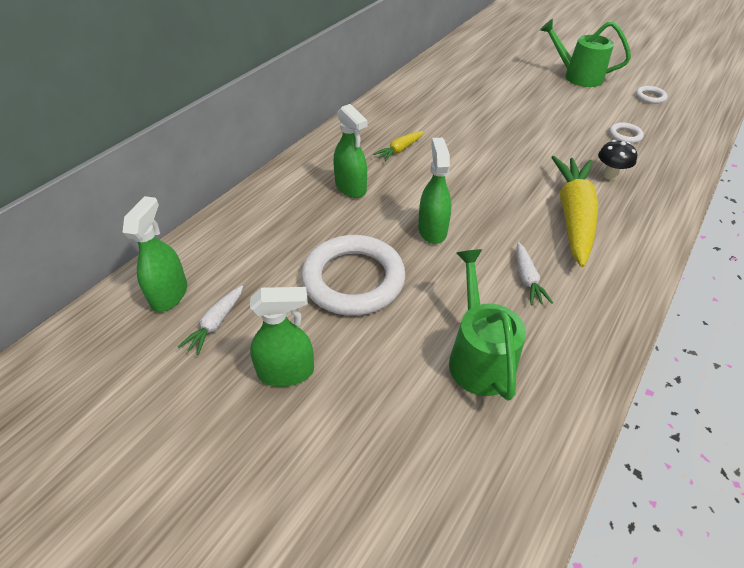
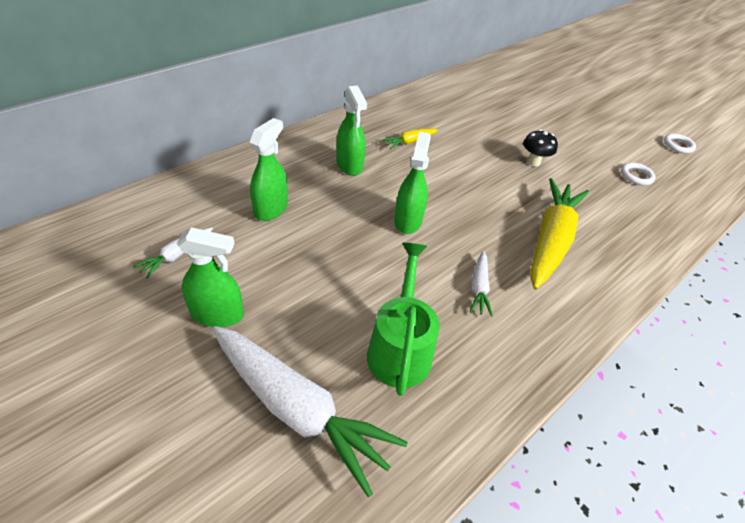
camera: 10 degrees right, 0 degrees up
green spray bottle [122,196,187,312] -> green spray bottle moved to [249,118,288,221]
white ring [301,235,406,316] -> none
green watering can [540,19,631,87] -> none
black mushroom [598,140,637,180] -> black mushroom moved to [523,129,558,166]
none -> white carrot [213,326,408,497]

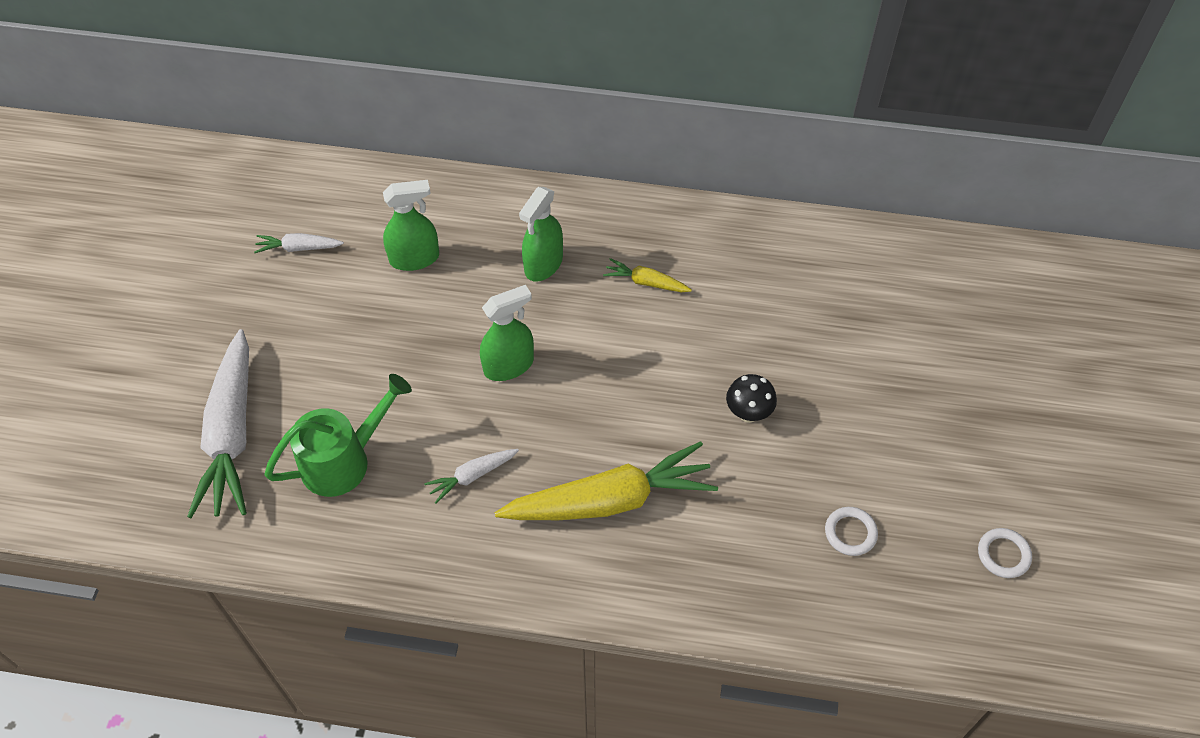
camera: 55 degrees right, 10 degrees up
green spray bottle [177,227,244,327] -> none

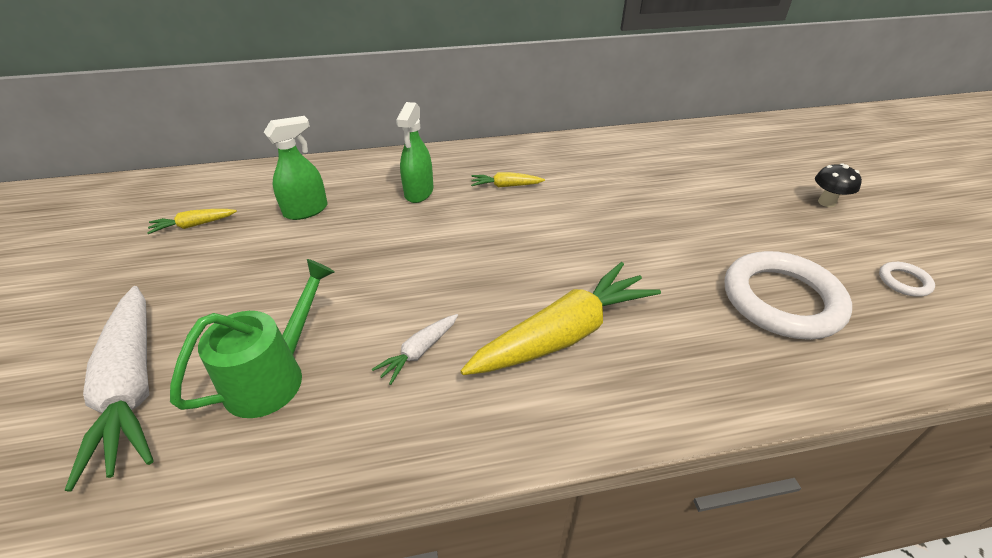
camera: 20 degrees left, 15 degrees down
white carrot [254,233,344,253] -> yellow carrot [148,209,237,234]
green spray bottle [480,285,534,381] -> none
black mushroom [726,374,777,423] -> black mushroom moved to [815,163,862,207]
white ring [825,507,878,556] -> white ring [725,251,852,340], size x2.34

